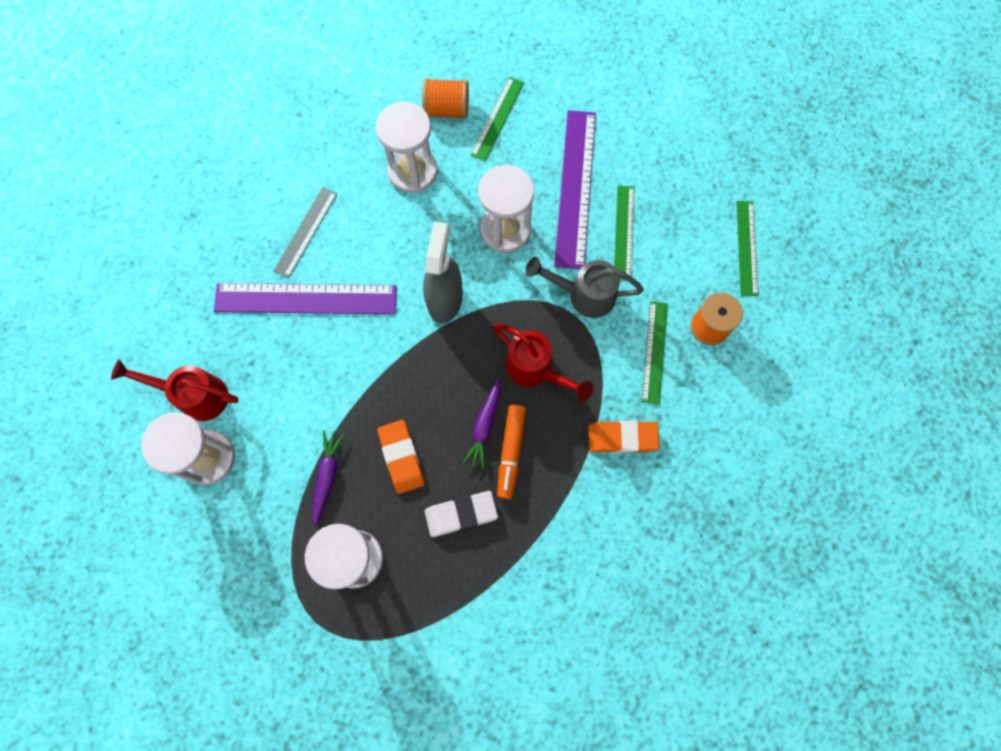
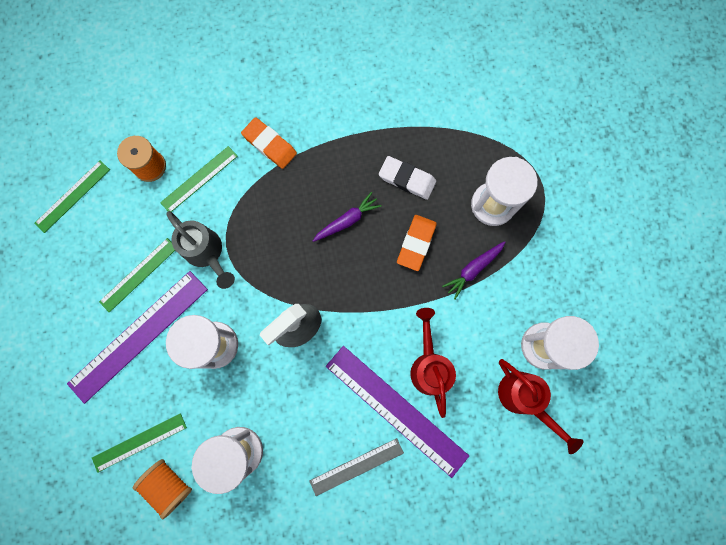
camera: 140 degrees left, 5 degrees up
red watering can [493,324,593,401] -> red watering can moved to [410,308,456,418]
orange marker [497,405,526,499] -> none

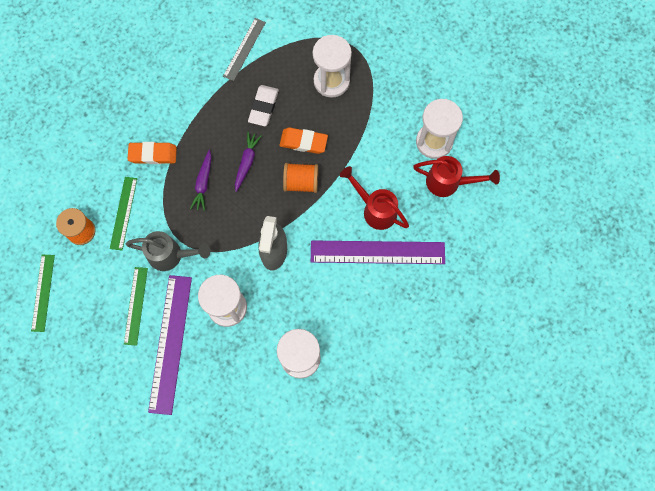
camera: 40 degrees left, 5 degrees down
green ruler [92,413,187,473] -> none
orange spool [133,459,192,519] -> orange spool moved to [283,163,318,193]
grey ruler [309,438,404,496] -> grey ruler moved to [223,18,266,81]
white eraser [379,156,436,200] -> white eraser turned 60 degrees counterclockwise [248,85,279,126]
orange eraser [397,215,437,271] -> orange eraser turned 60 degrees counterclockwise [280,128,328,154]
purple carrot [442,241,505,299] -> purple carrot moved to [190,150,211,211]

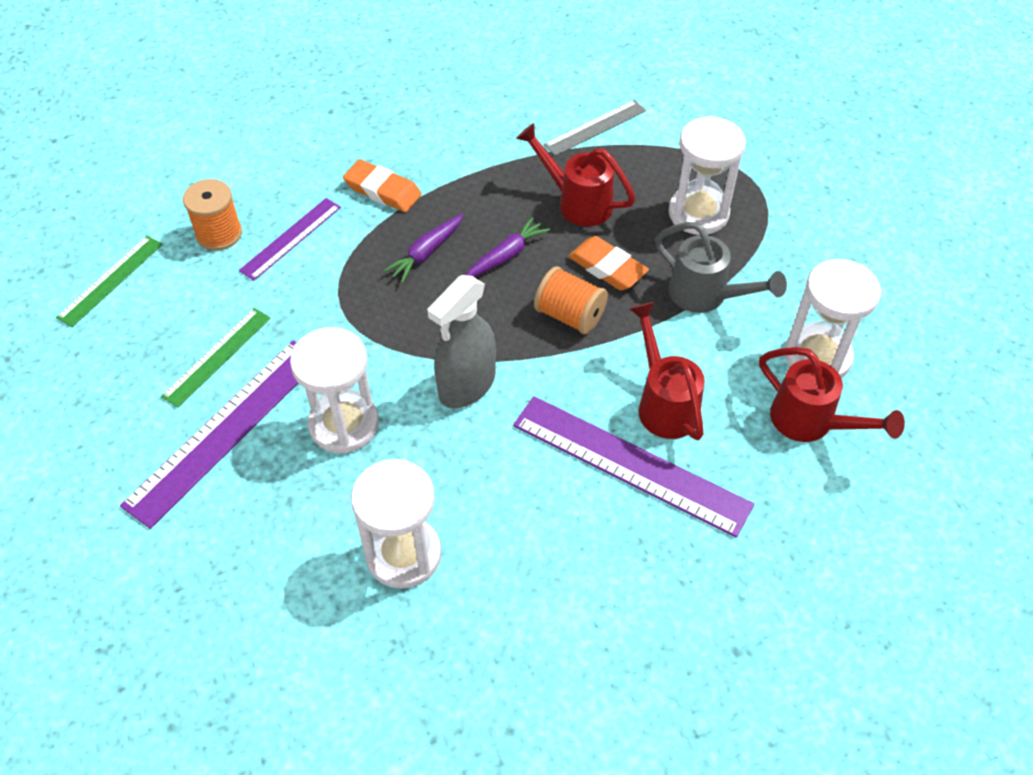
camera: 30 degrees right, 20 degrees down
green ruler [110,177,137,251] -> purple ruler [239,198,341,281]
grey watering can [126,231,210,271] -> grey watering can moved to [655,222,787,313]
white eraser [248,85,279,126] -> red watering can [516,123,636,226]

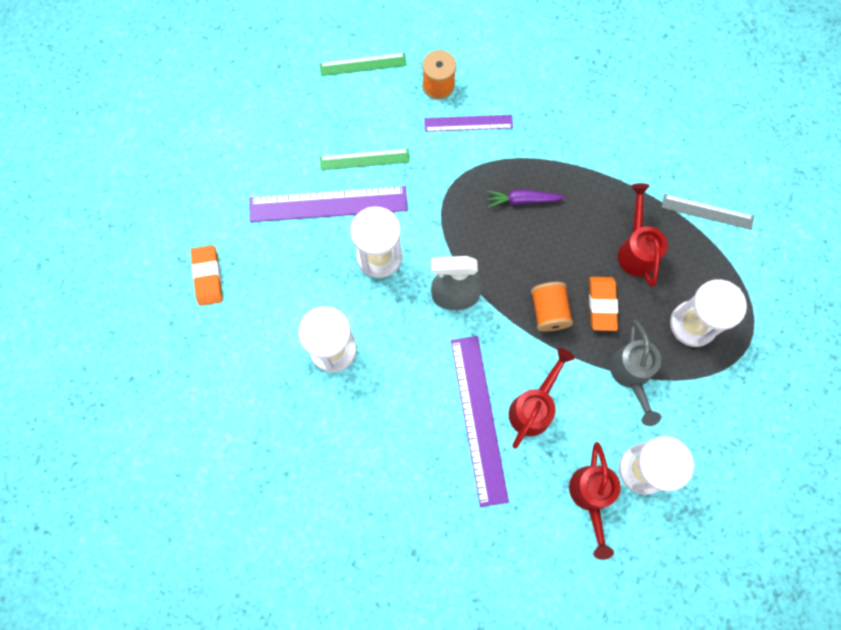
camera: 50 degrees right, 20 degrees up
orange eraser [343,159,421,212] -> orange eraser moved to [191,245,223,306]
purple carrot [466,217,550,277] -> none

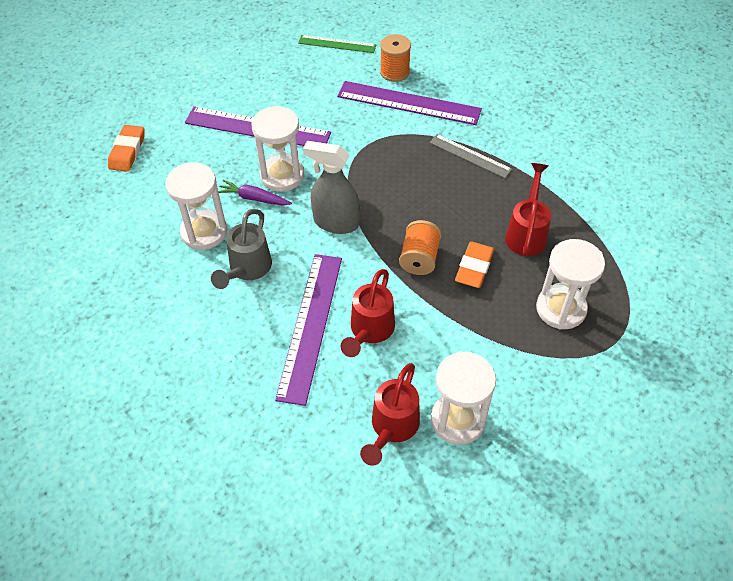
camera: 20 degrees right, 20 degrees down
green ruler [320,149,410,170] -> none
purple ruler [424,115,513,132] -> purple ruler [337,81,482,125], size x1.73
purple carrot [487,190,565,208] -> purple carrot moved to [218,180,292,205]
red watering can [509,348,575,449] -> red watering can turned 150 degrees clockwise [341,269,395,357]
grey watering can [610,320,661,426] -> grey watering can moved to [211,209,272,289]
grey ruler [662,194,754,230] -> grey ruler moved to [430,134,512,178]

